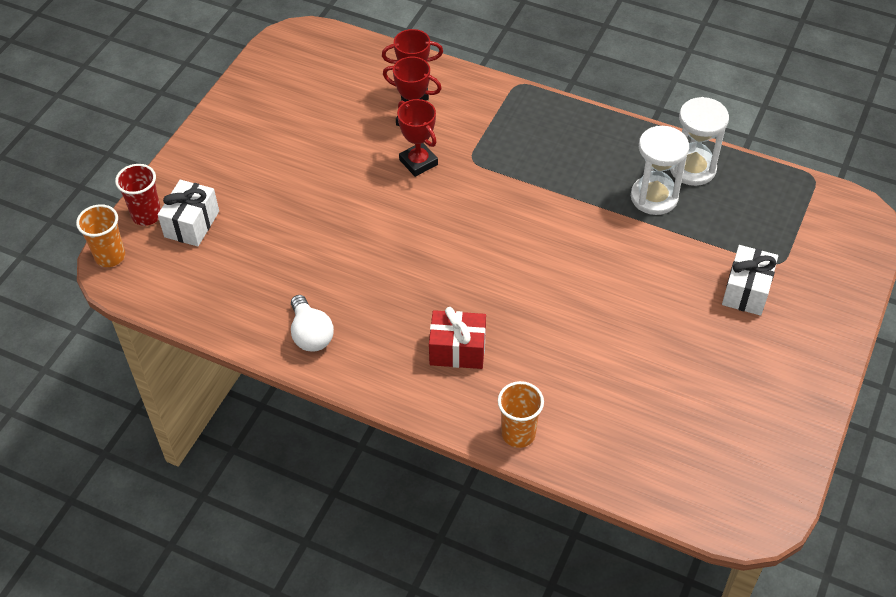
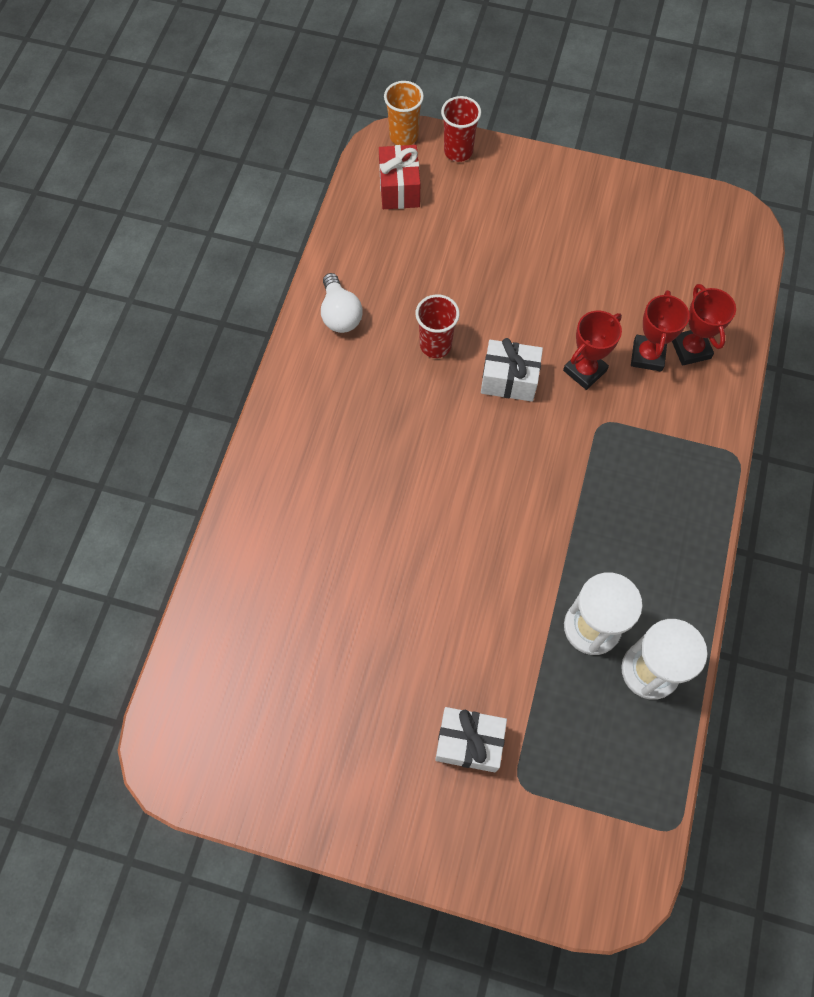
camera: 80 degrees right, 15 degrees up
white gift [158,180,219,247] -> white gift moved to [481,338,543,402]
white light bulb [291,295,334,352] -> white light bulb turned 75 degrees counterclockwise [321,273,363,333]
red gift [429,307,486,369] -> red gift moved to [379,145,420,209]
orange cup [498,381,544,448] -> none
none -> red cup [415,294,460,358]

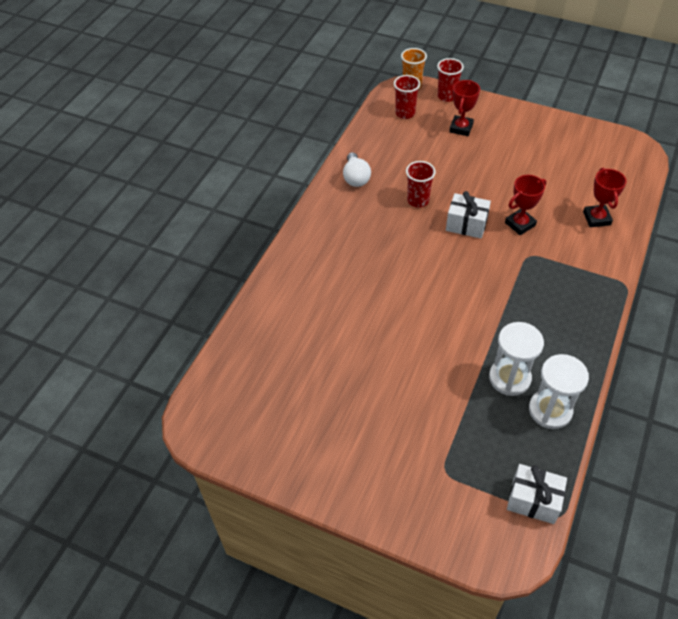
camera: 10 degrees right, 15 degrees down
red gift [379,145,420,209] -> red cup [394,75,420,119]
white gift [435,707,507,772] -> white gift moved to [507,464,567,524]
red trophy [631,290,690,372] -> red trophy moved to [449,80,480,136]

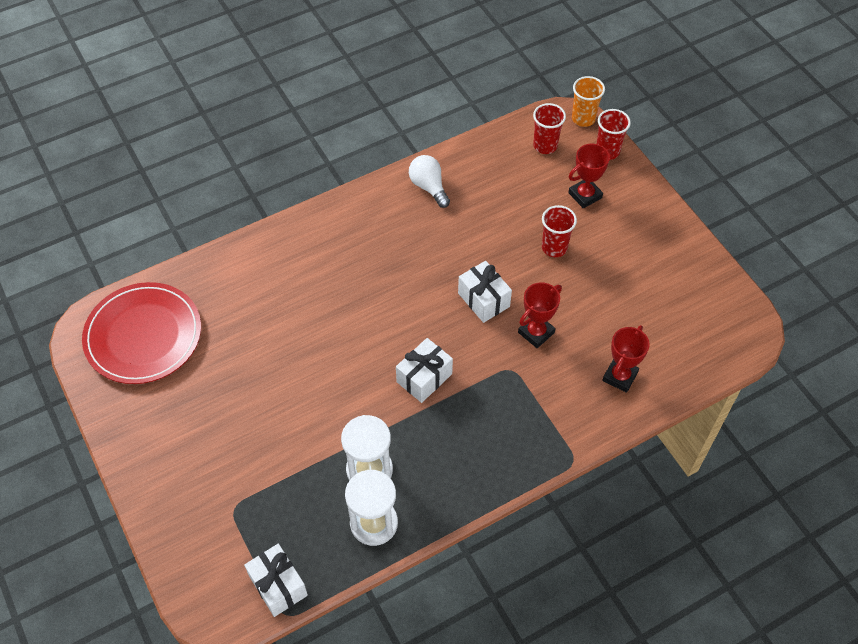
camera: 35 degrees right, 5 degrees up
white light bulb [343,152,371,187] -> white light bulb turned 120 degrees clockwise [409,155,450,208]
red cup [406,161,436,208] -> red cup moved to [542,205,577,257]
red trophy [505,175,546,235] -> red trophy turned 45 degrees counterclockwise [518,282,562,348]
none -> red plate [82,282,201,384]
none -> white gift [396,338,453,403]

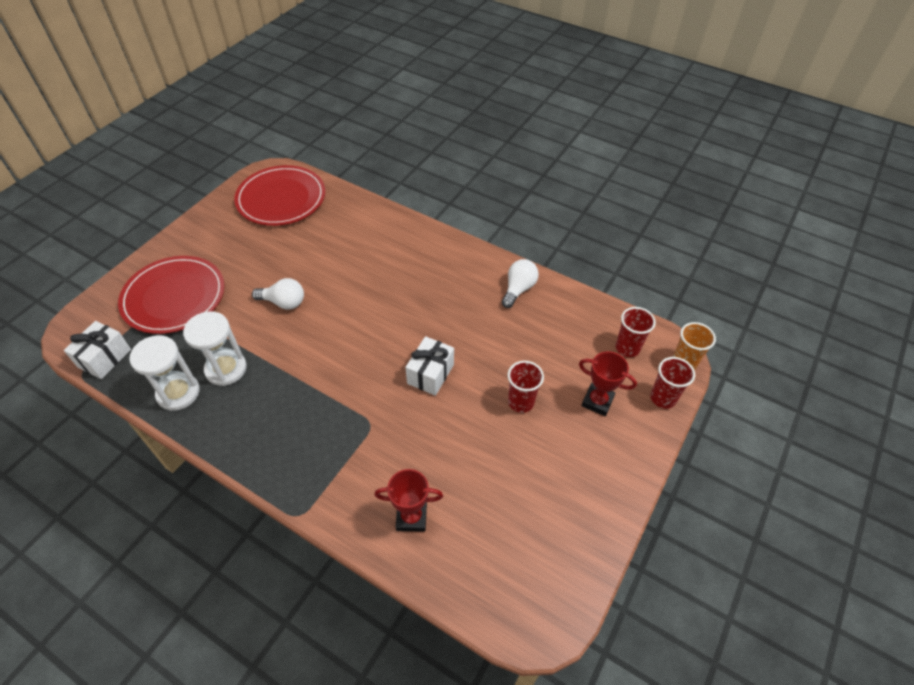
camera: 60 degrees right, 5 degrees down
white gift [396,338,453,403] -> none
red trophy [518,282,562,348] -> none
none -> red plate [118,256,224,334]
none -> white light bulb [252,278,304,310]

